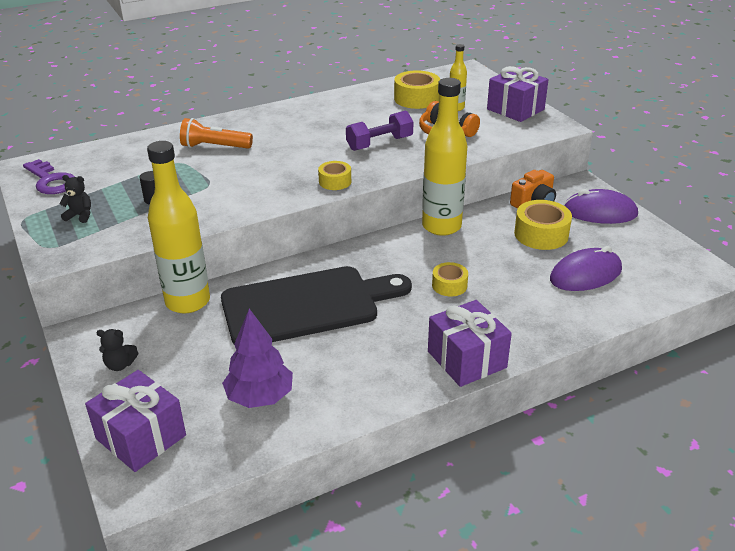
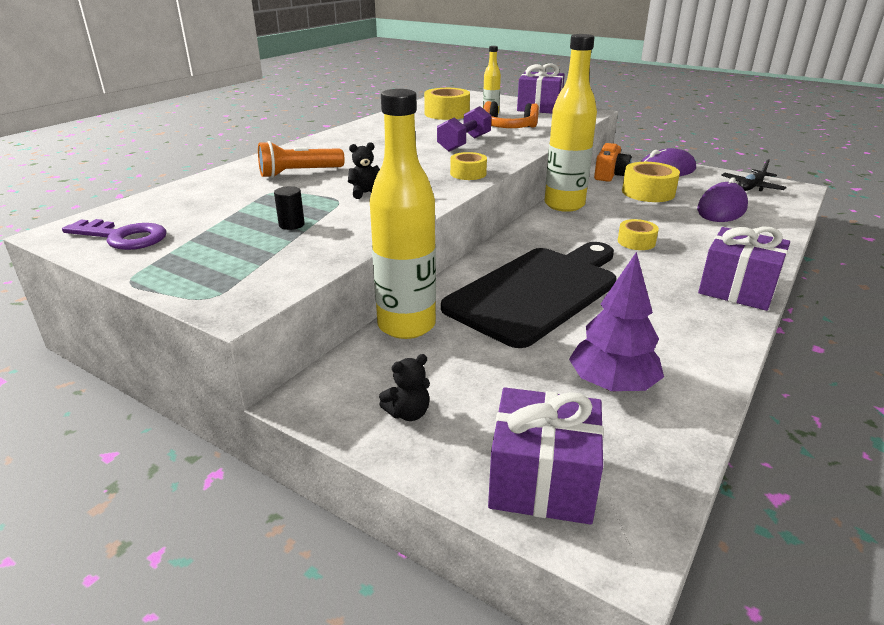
camera: 30 degrees left, 5 degrees down
black teddy bear [59,175,91,223] -> black teddy bear moved to [348,142,380,199]
none -> black plane [721,159,787,191]

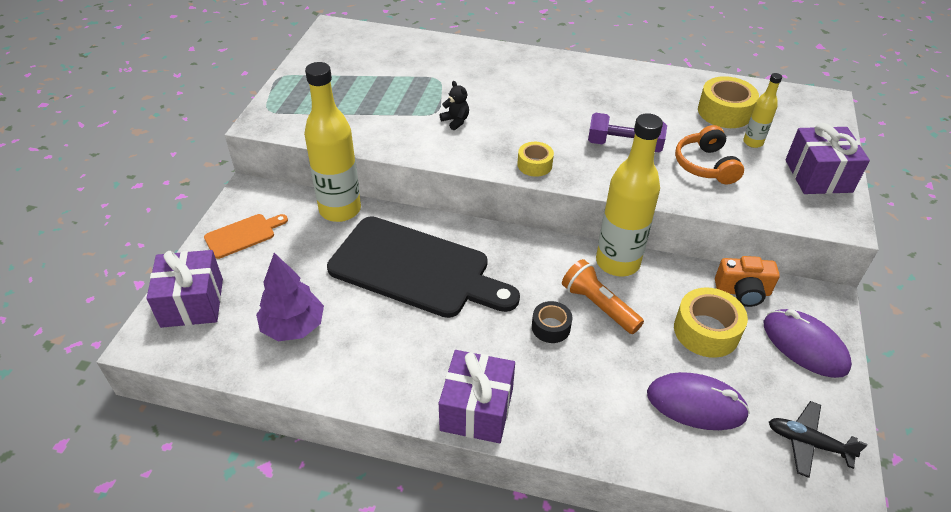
camera: 70 degrees right, 15 degrees up
purple key [62,219,167,250] -> none
orange flashlight [258,141,345,178] -> orange flashlight moved to [562,259,644,334]
black cylinder [274,186,305,230] -> none
black teddy bear [379,354,430,421] -> orange cutting board [204,214,288,259]
yellow tape [618,219,659,250] -> black tape [532,301,573,343]

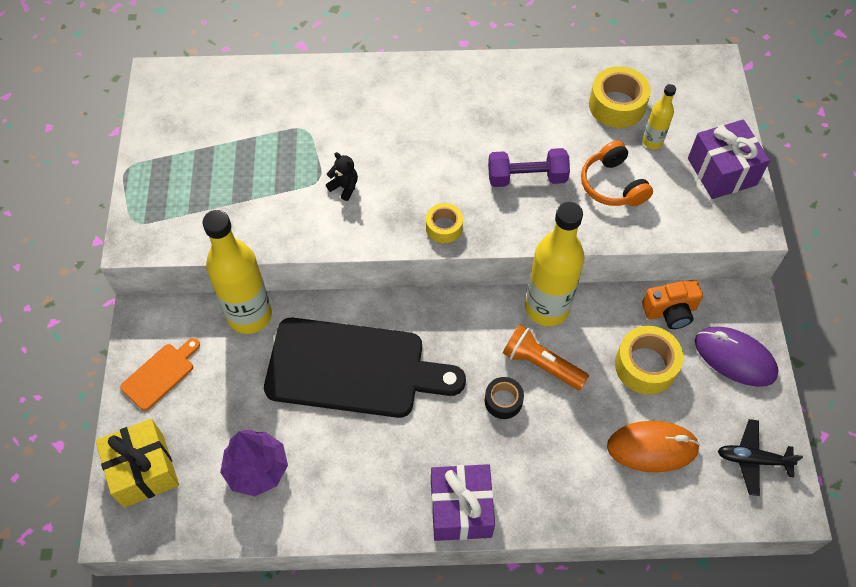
camera: 15 degrees left, 15 degrees up
purple gift [146,250,223,328] -> yellow gift [95,419,179,508]
purple mouse [647,372,750,430] -> orange mouse [607,421,700,472]

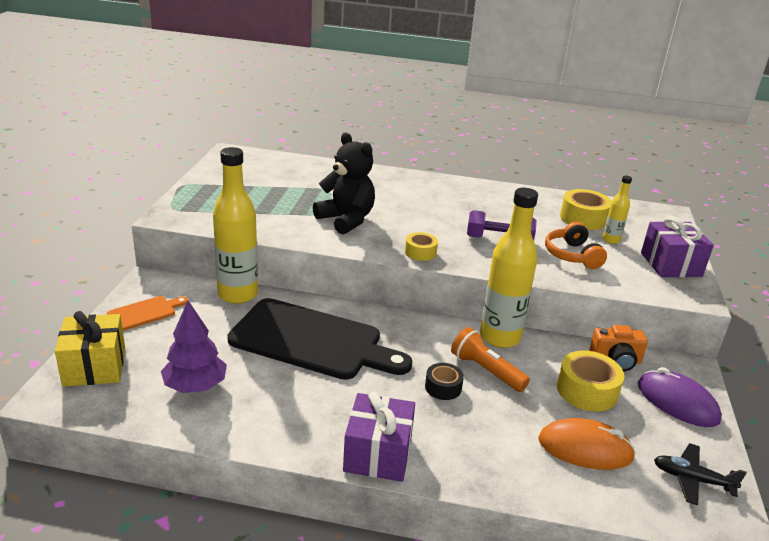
camera: 10 degrees right, 30 degrees down
black teddy bear [326,152,358,201] -> black teddy bear [313,133,375,234], size x2.27

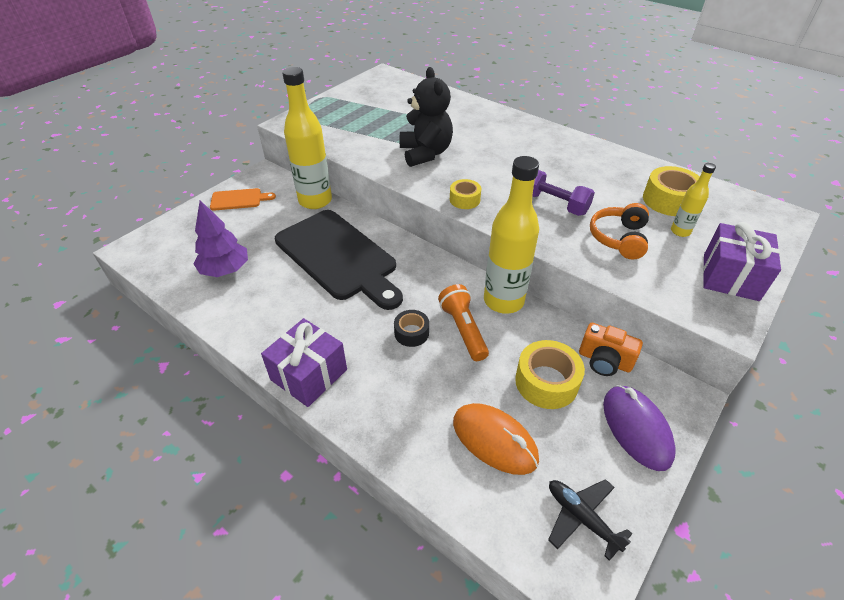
camera: 30 degrees right, 15 degrees up
yellow gift [55,311,125,387] -> none

